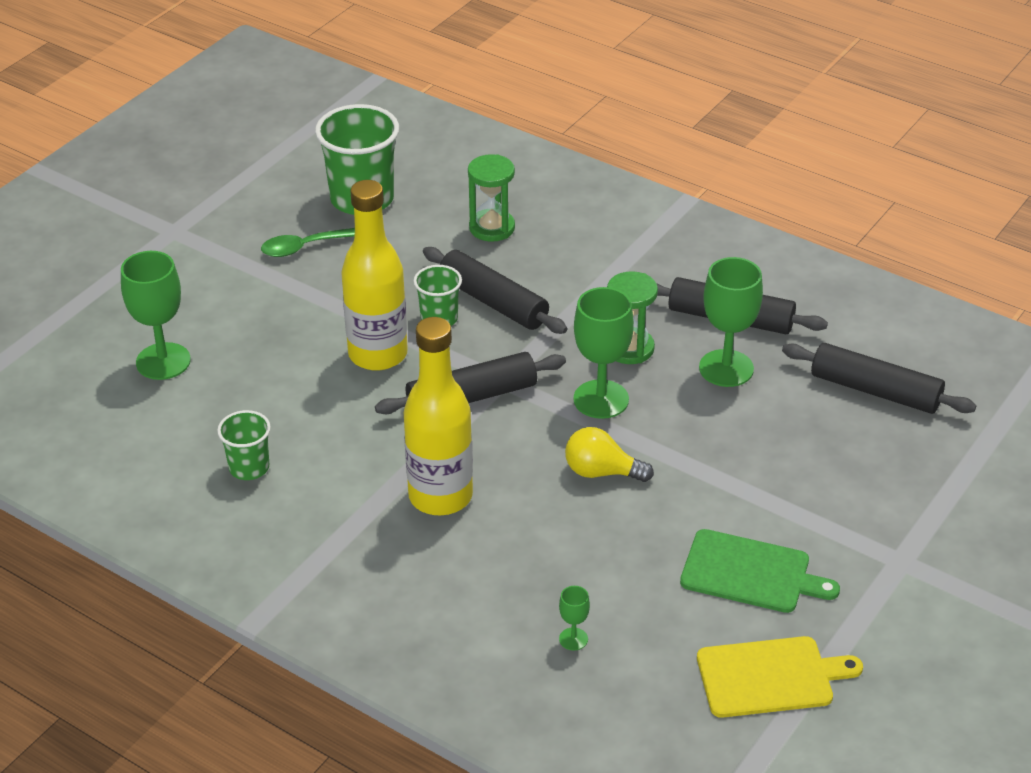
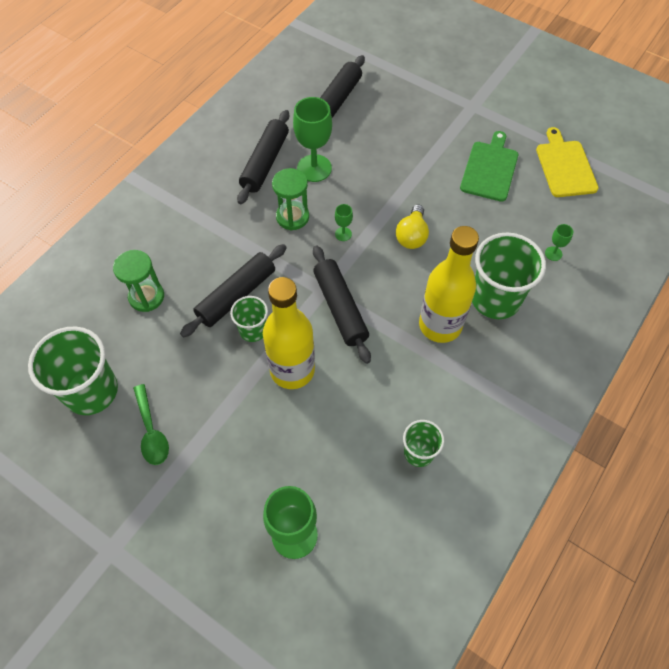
camera: 90 degrees left, 20 degrees up
green goblet [573,287,634,419] -> green goblet [335,204,353,241], size x0.46
none -> green cup [472,233,546,319]

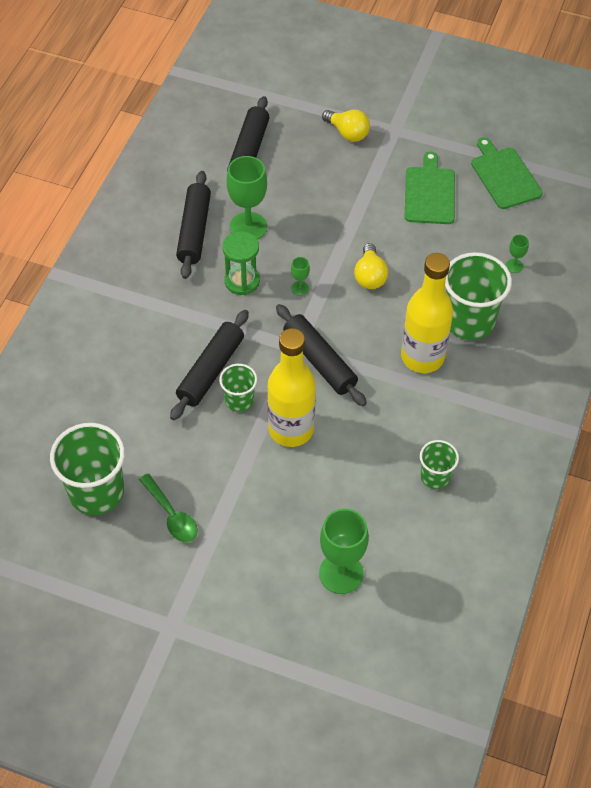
camera: 15 degrees left, 5 degrees down
green hourglass [113,250,164,312] -> none
yellow cutting board [536,127,599,197] -> green cutting board [471,137,543,209]
none -> yellow light bulb [322,110,370,142]

